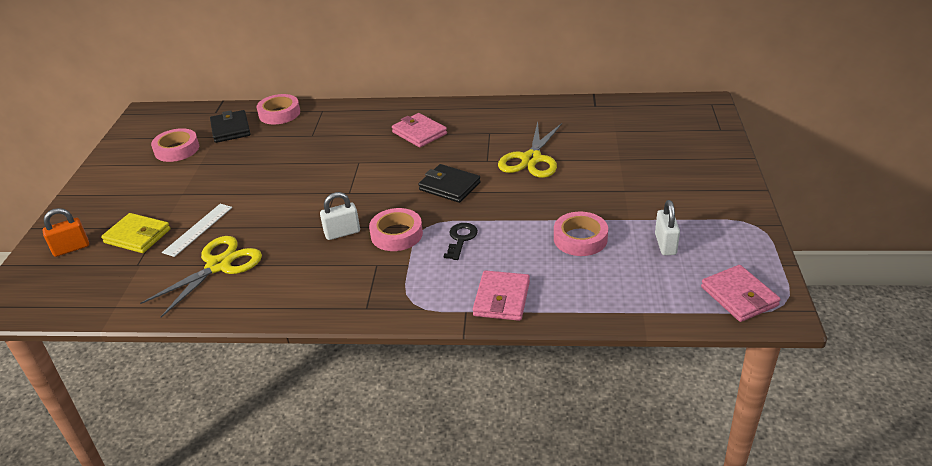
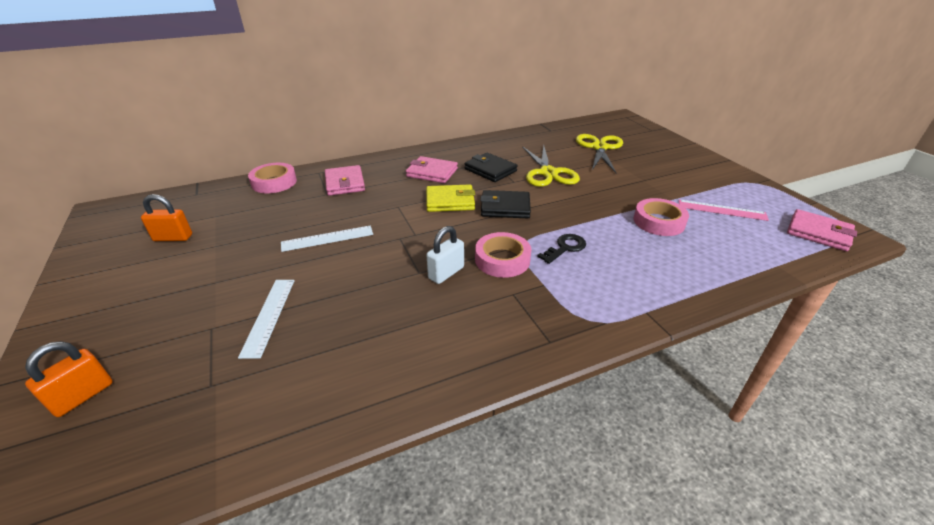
camera: 30 degrees left, 0 degrees up
yellow wallet [101,213,171,253] -> yellow wallet moved to [426,184,475,212]
yellow scissors [140,236,262,318] -> yellow scissors moved to [576,134,623,173]
pink tape [151,128,199,162] -> orange padlock [141,194,192,241]
black wallet [210,110,250,143] -> black wallet moved to [464,153,518,182]
black key [444,223,478,260] -> black key turned 60 degrees clockwise [537,234,586,264]
pink wallet [473,270,530,321] -> pink wallet moved to [325,165,365,196]
white padlock [655,200,680,255] -> pink ruler [679,200,769,221]
none -> white ruler [281,226,373,252]

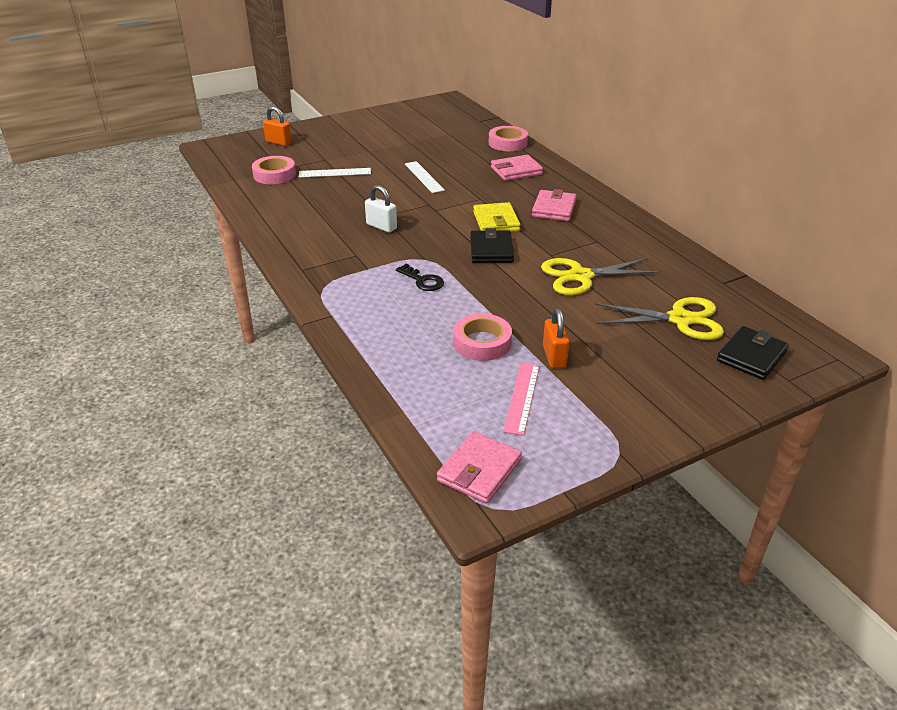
camera: 85 degrees right, 0 degrees up
orange padlock [141,194,192,241] -> orange padlock moved to [543,308,570,369]
black wallet [464,153,518,182] -> black wallet moved to [717,326,789,380]
pink tape [475,232,531,278] -> pink tape moved to [252,156,296,184]

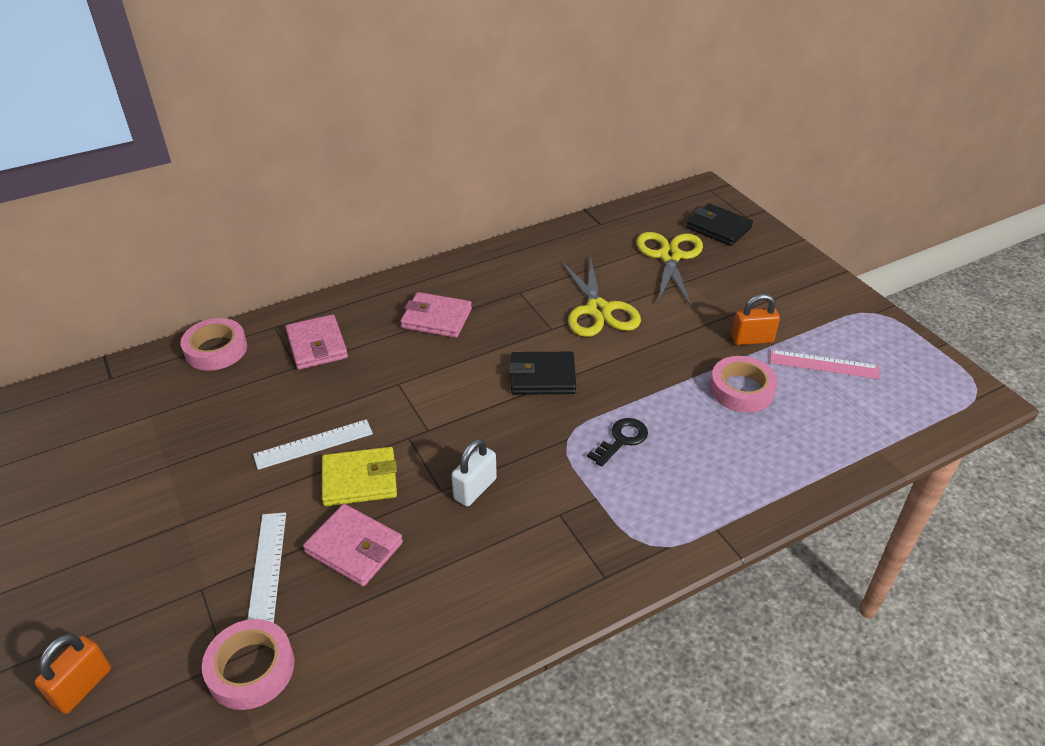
camera: 90 degrees left, 5 degrees up
pink wallet [437,431,522,504] -> pink wallet moved to [303,504,403,586]
yellow wallet [473,202,521,232] -> yellow wallet moved to [322,447,397,506]

